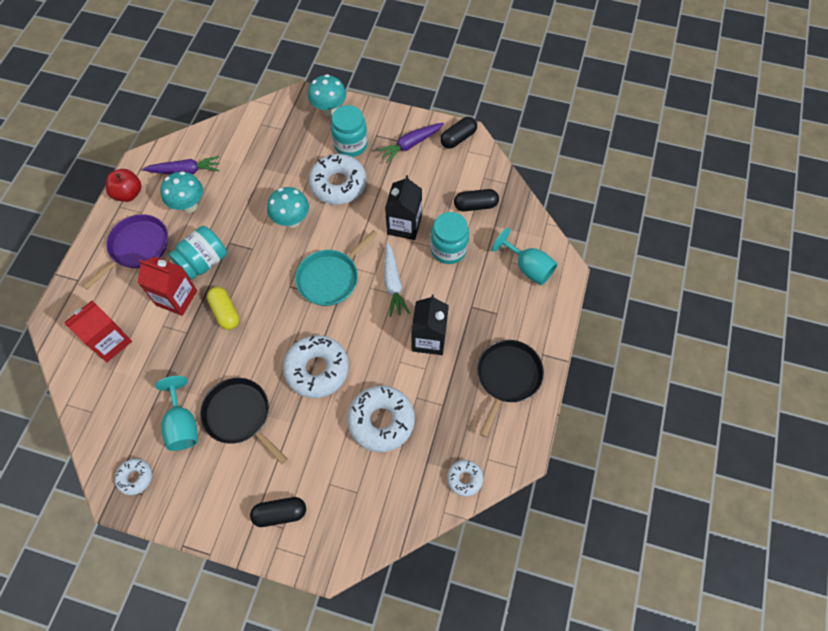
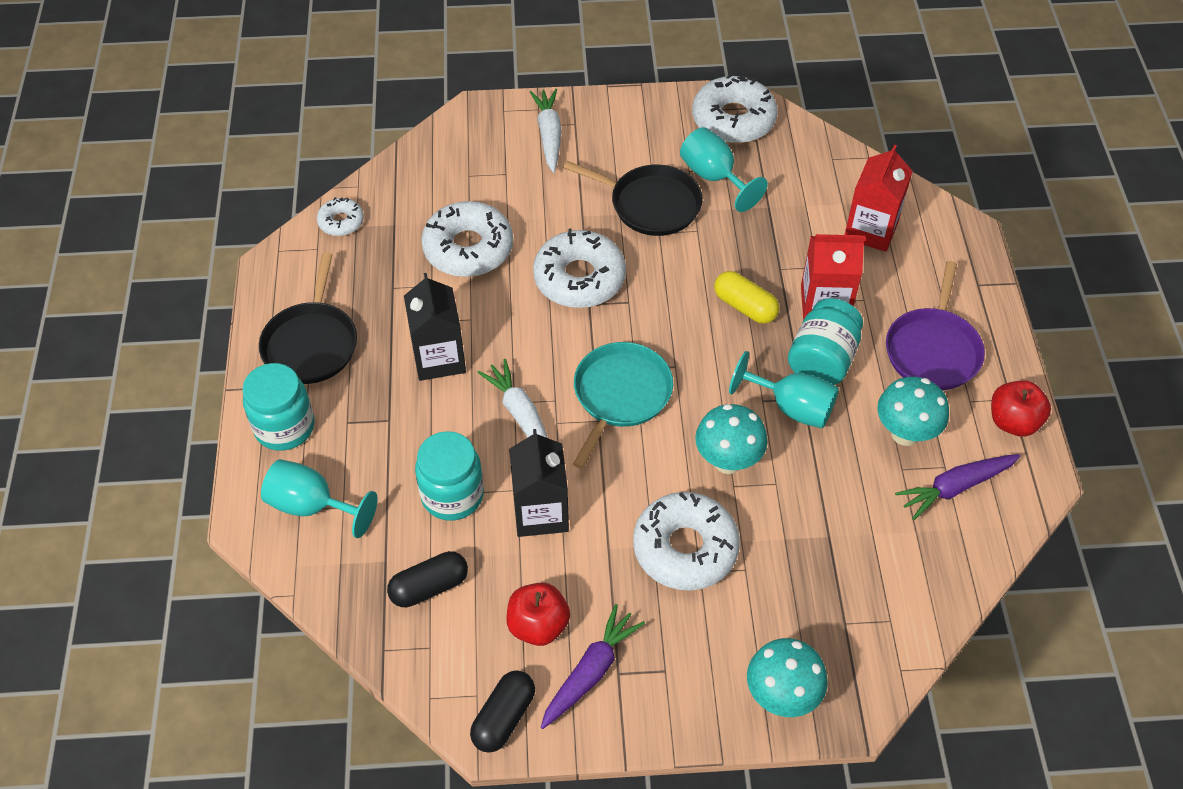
camera: 160 degrees right, 10 degrees down
white donut [115,459,152,495] -> white donut [692,73,777,143], size x1.93
black capsule [250,497,306,527] -> white carrot [530,89,562,173]
turquoise jar [331,105,368,157] -> turquoise jar moved to [242,363,315,451]
none -> red apple [506,582,570,646]
none -> turquoise goblet [729,351,839,429]

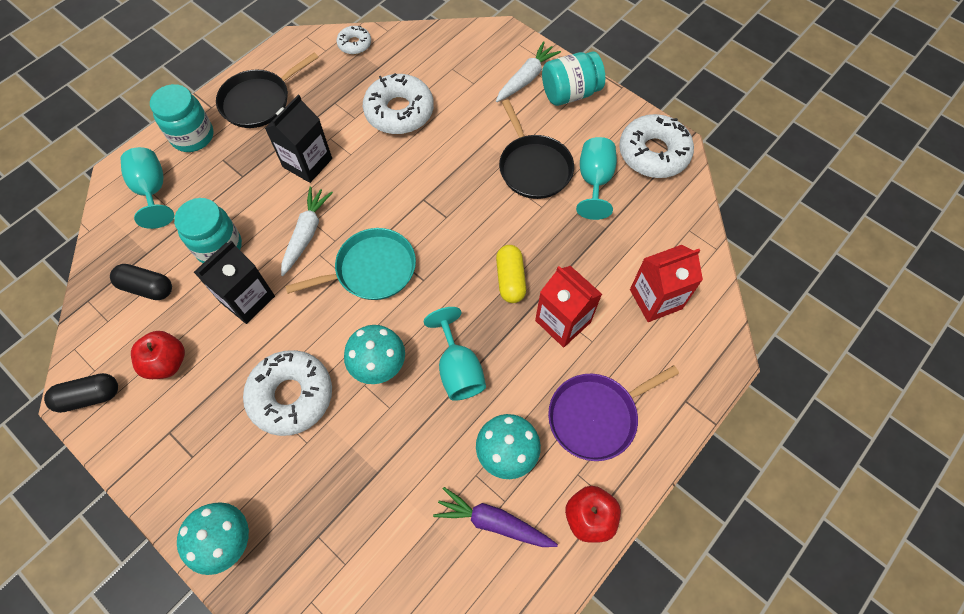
camera: 45 degrees right, 10 degrees up
white donut [533,228,626,308] -> none
purple carrot [541,604,645,729] -> none
turquoise jar [788,298,863,385] -> turquoise jar moved to [542,51,605,106]

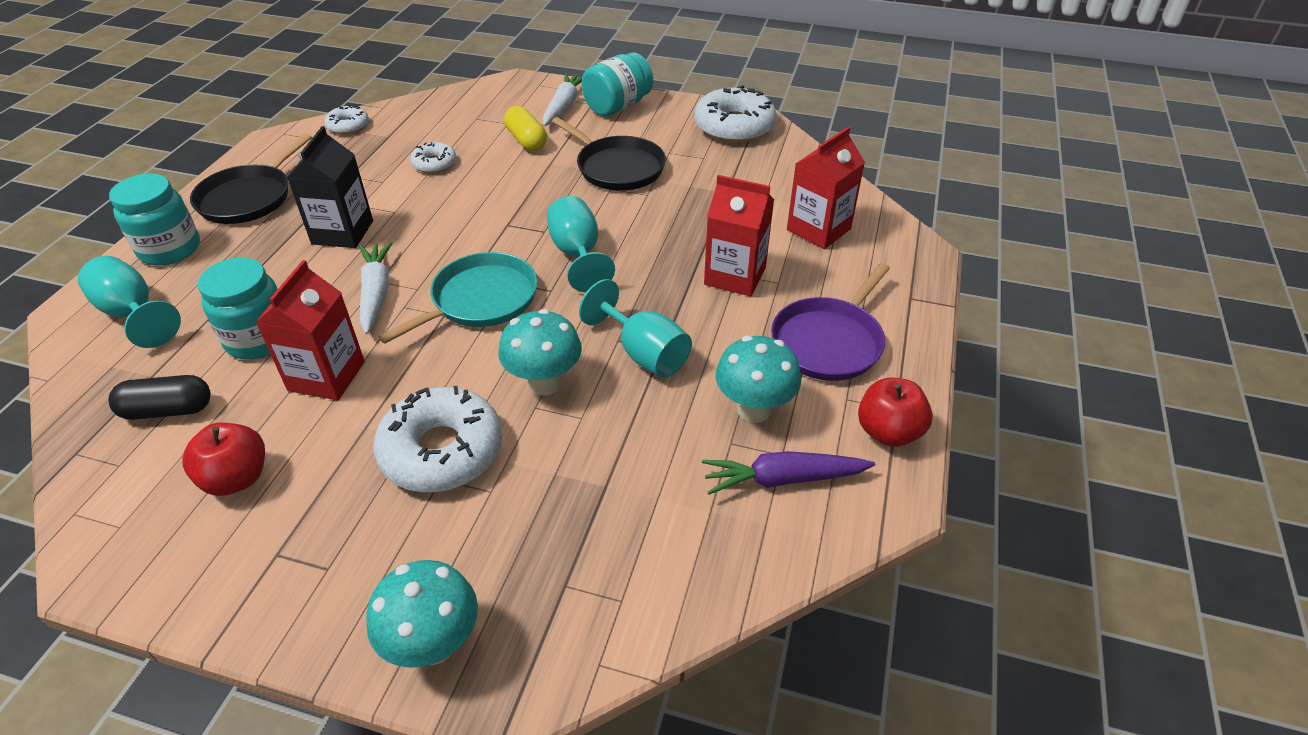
camera: 25 degrees left, 20 degrees down
black capsule [44,373,118,413] -> none
black carton [194,241,275,324] -> red carton [255,260,365,401]
white donut [363,73,434,134] -> white donut [410,142,456,173], size x0.52
yellow capsule [496,245,526,303] -> yellow capsule moved to [504,106,547,151]
turquoise goblet [576,137,617,220] -> turquoise goblet moved to [547,196,615,292]

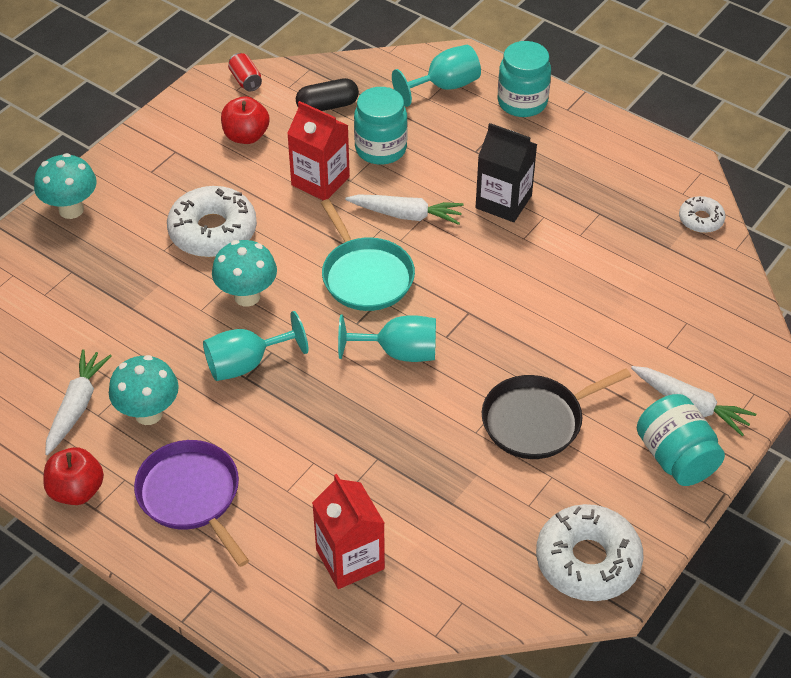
camera: 110 degrees right, 5 degrees up
black capsule [109,375,211,420] -> black capsule turned 60 degrees clockwise [296,78,359,111]
black pan [190,134,312,224] -> none
white donut [410,142,456,173] -> none
yellow capsule [504,106,547,151] -> none
purple carrot [702,451,875,495] -> white carrot [45,349,112,455]
red carton [704,175,774,296] -> none
none -> red can [228,53,262,92]

